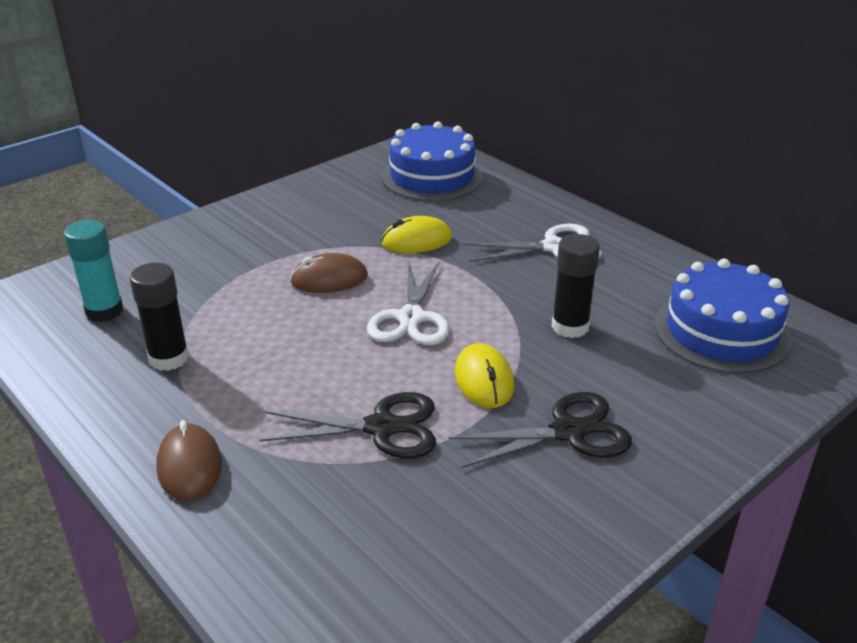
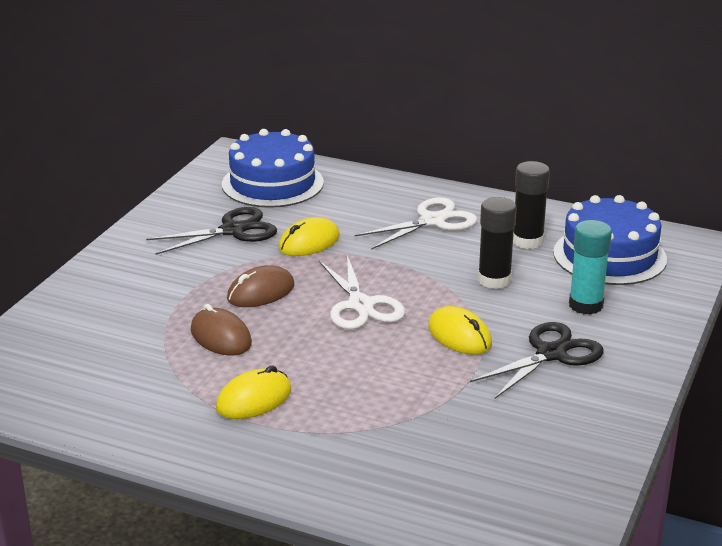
camera: 25 degrees left, 5 degrees down
turquoise glue stick [64,220,123,322] -> turquoise glue stick moved to [569,220,612,315]
black glue stick [130,263,189,371] -> black glue stick moved to [513,161,550,249]
brown mouse [156,420,222,501] -> brown mouse moved to [191,304,252,356]
black scissors [260,392,436,458] -> black scissors moved to [146,207,277,255]
none -> yellow mouse [216,365,291,419]

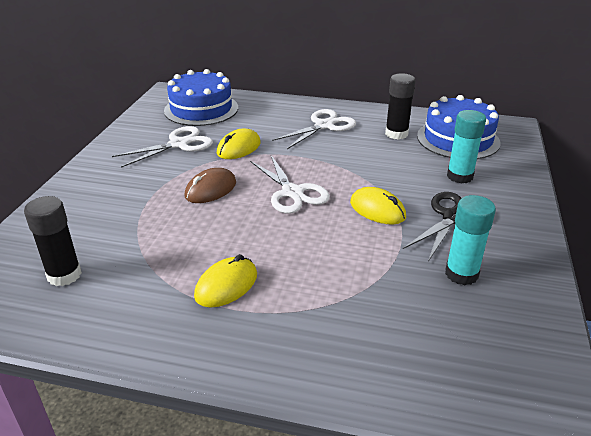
camera: 10 degrees left, 5 degrees up
black scissors [146,207,277,255] -> white scissors [112,126,213,168]
brown mouse [191,304,252,356] -> none
black glue stick [478,197,516,289] -> black glue stick moved to [24,196,82,286]
none -> turquoise glue stick [445,195,496,285]

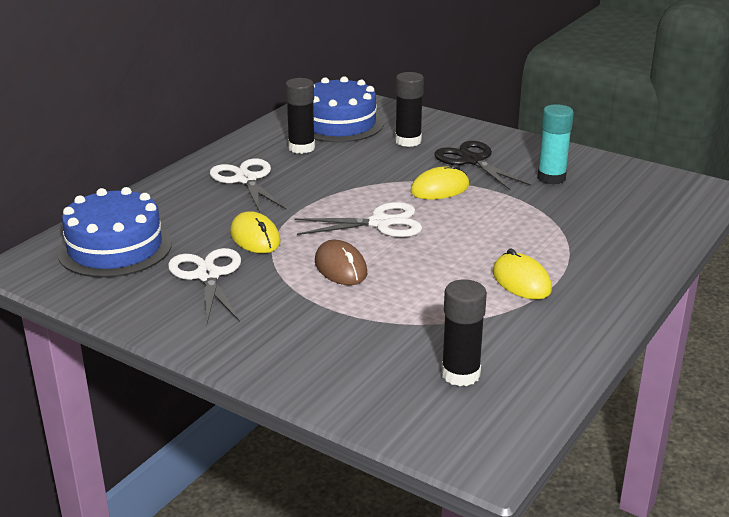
camera: 70 degrees left, 5 degrees down
turquoise glue stick [447,110,486,184] -> black glue stick [395,72,424,147]

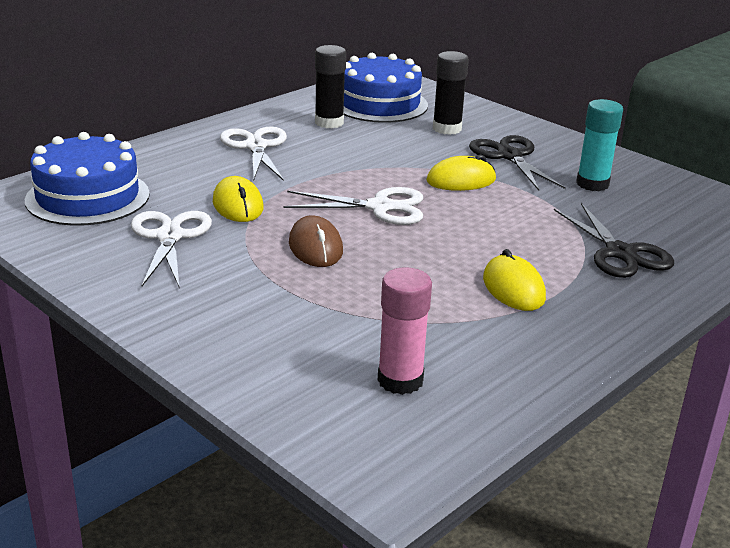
camera: 10 degrees right, 0 degrees up
black glue stick [441,279,487,386] -> pink glue stick [377,267,432,395]
none -> black scissors [554,203,674,278]

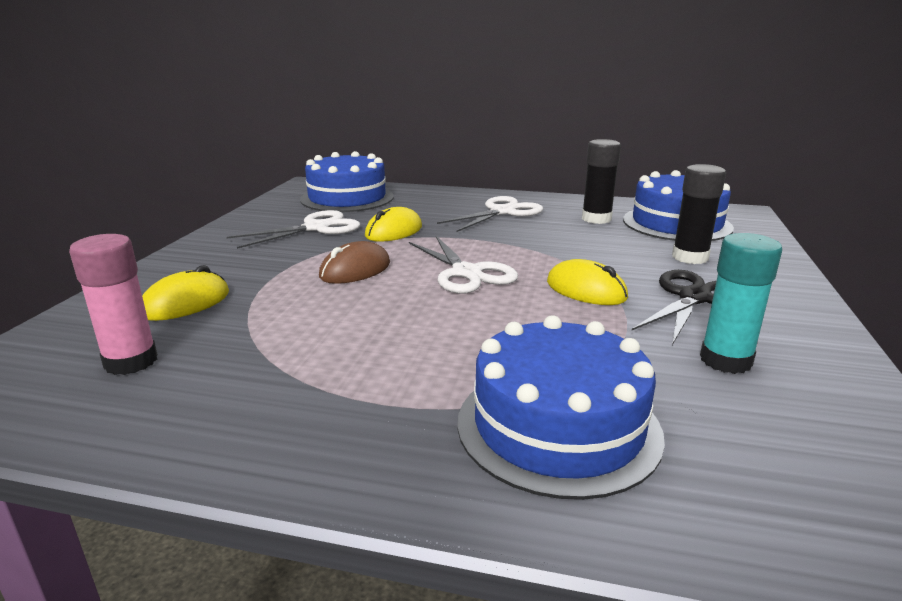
camera: 60 degrees right, 5 degrees down
yellow mouse [483,249,546,311] -> yellow mouse moved to [142,265,229,321]
black scissors [554,203,674,278] -> blue cake [457,315,665,500]

